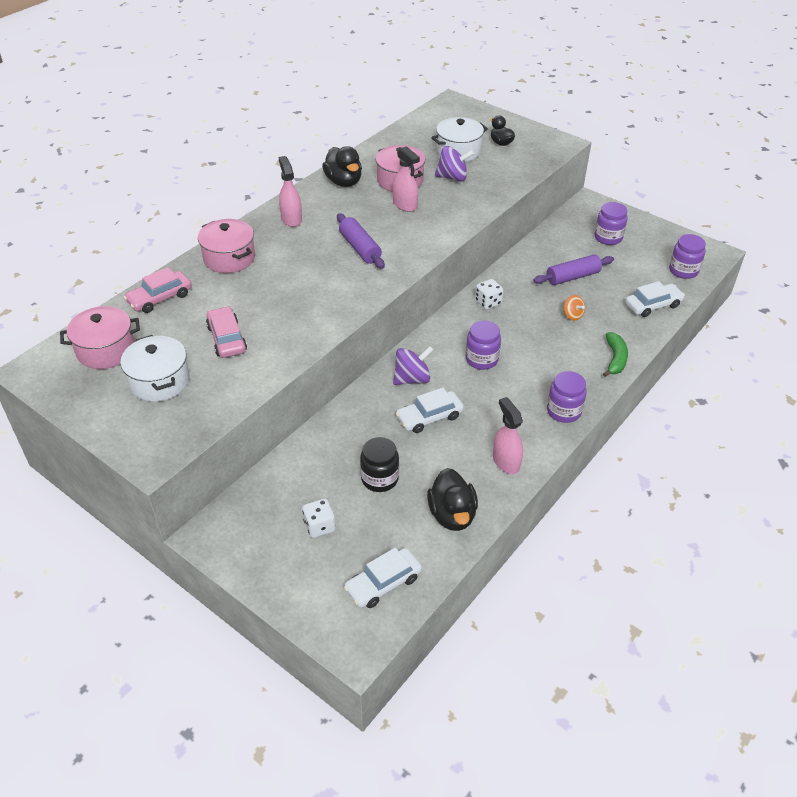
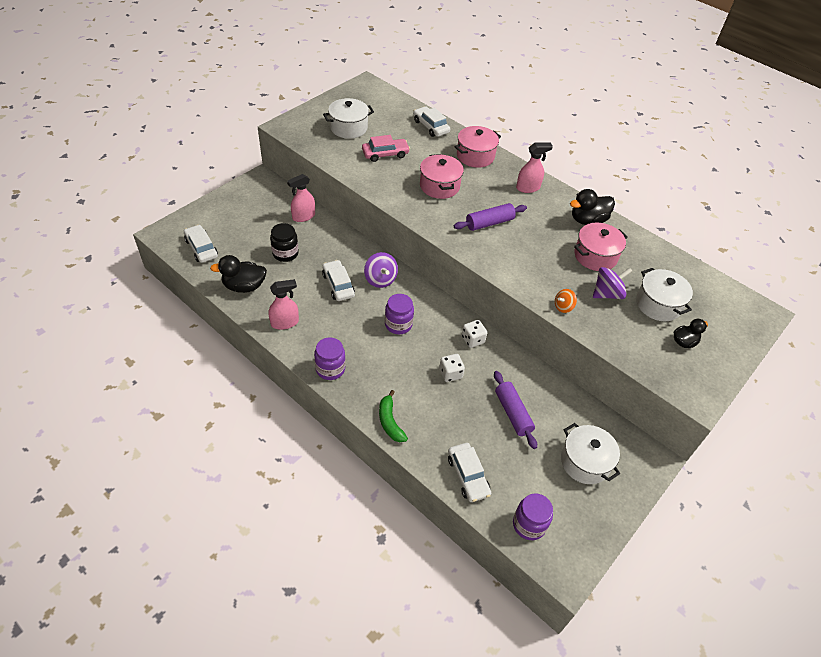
camera: 90 degrees right, 5 degrees up
pink pot [60,306,140,369] -> pink pot moved to [420,154,464,199]
pink car [124,267,192,313] -> white car [413,106,450,137]
white dice [302,499,335,538] -> white dice moved to [439,354,465,382]
pink spray bottle [392,146,420,212] -> pink spray bottle moved to [287,174,315,222]
purple spinning top [435,146,474,182] -> purple spinning top turned 120 degrees counterclockwise [593,267,632,299]
orange spinning top [564,295,585,321] -> orange spinning top moved to [555,289,577,313]
purple jar [595,202,628,245] -> white pot [561,423,620,484]
green banana [603,332,628,377] -> green banana turned 60 degrees clockwise [379,390,408,442]

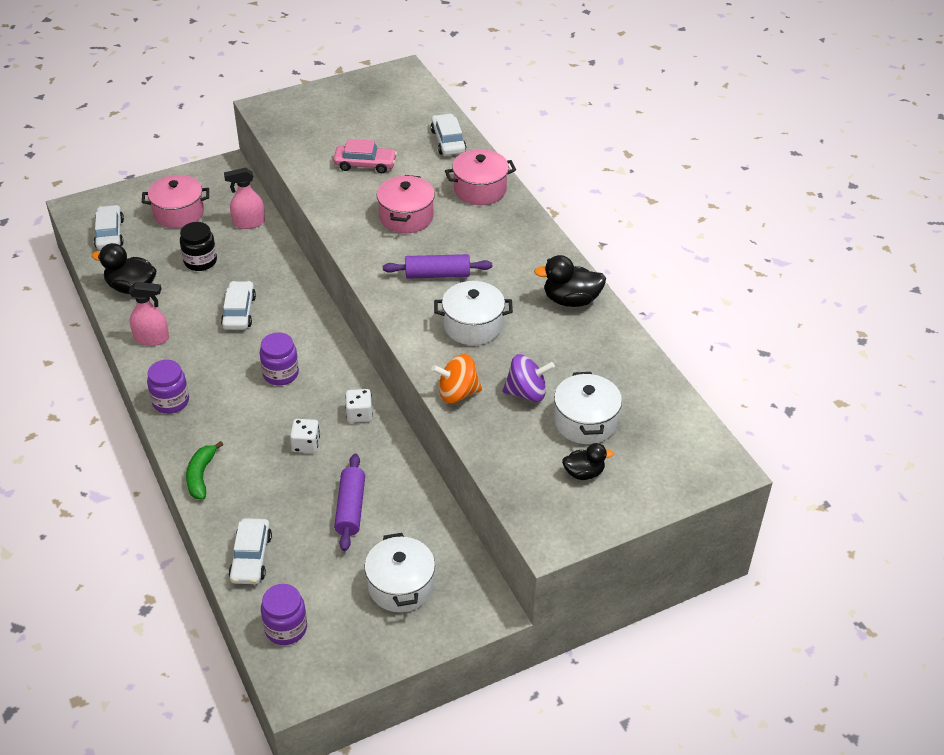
camera: 25 degrees right, 5 degrees down
white pot [323,98,374,139] -> white pot moved to [434,281,513,345]
purple spinning top [364,252,398,288] -> none
pink spray bottle [516,143,553,193] -> none
orange spinning top [555,289,577,313] -> orange spinning top [431,354,482,403], size x1.65
pink pot [574,223,628,271] -> pink pot moved to [142,175,209,228]

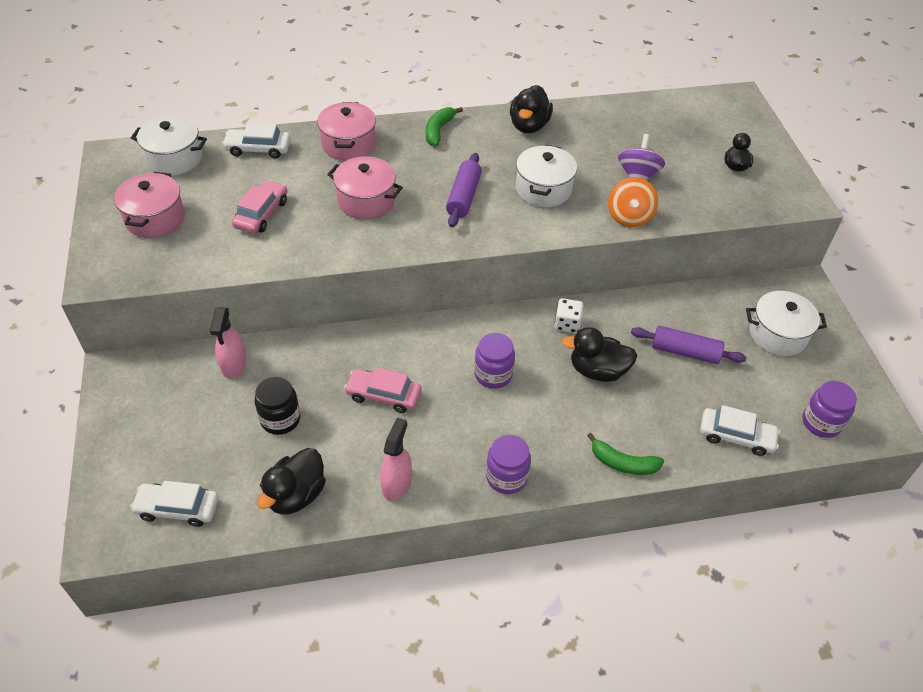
camera: 75 degrees left, 5 degrees up
pink pot [142,175,209,228] -> pink pot moved to [114,172,185,238]
white car [221,281,256,330] -> pink car [344,368,421,413]
white dice [290,419,320,453] -> black duck [562,327,638,382]
white pot [554,372,622,444] -> white pot moved to [131,115,207,176]
none -> green banana [426,107,463,146]

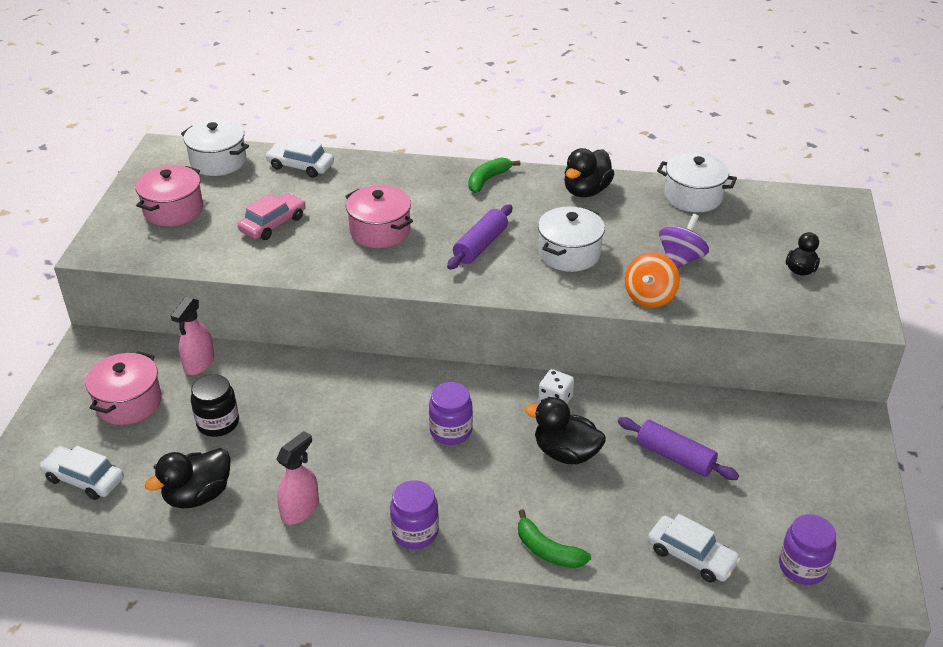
camera: 20 degrees right, 10 degrees down
pink pot [317,102,376,161] -> pink pot moved to [85,351,162,425]
pink car [344,368,421,413] -> none
white pot [746,291,827,356] -> white pot moved to [657,153,737,212]

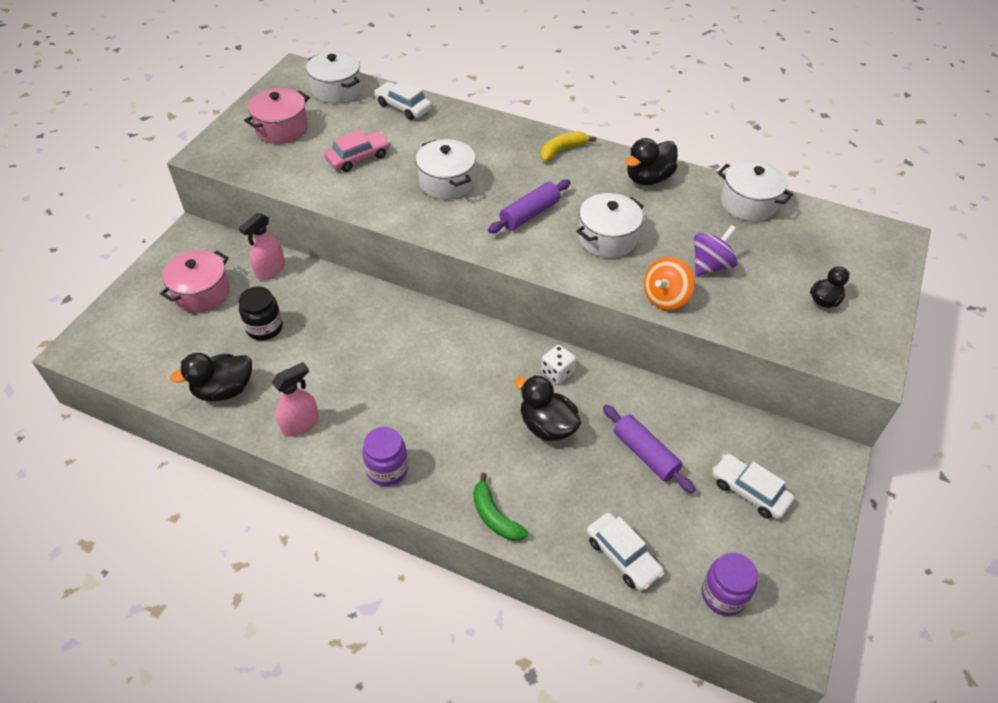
camera: 15 degrees right, 10 degrees up
white car [39,446,124,500] -> white car moved to [712,454,794,519]
pink pot [345,185,413,248] -> white pot [416,139,476,200]
purple jar [429,382,473,445] -> none
green banana [469,157,520,193] -> yellow banana [541,131,597,162]

